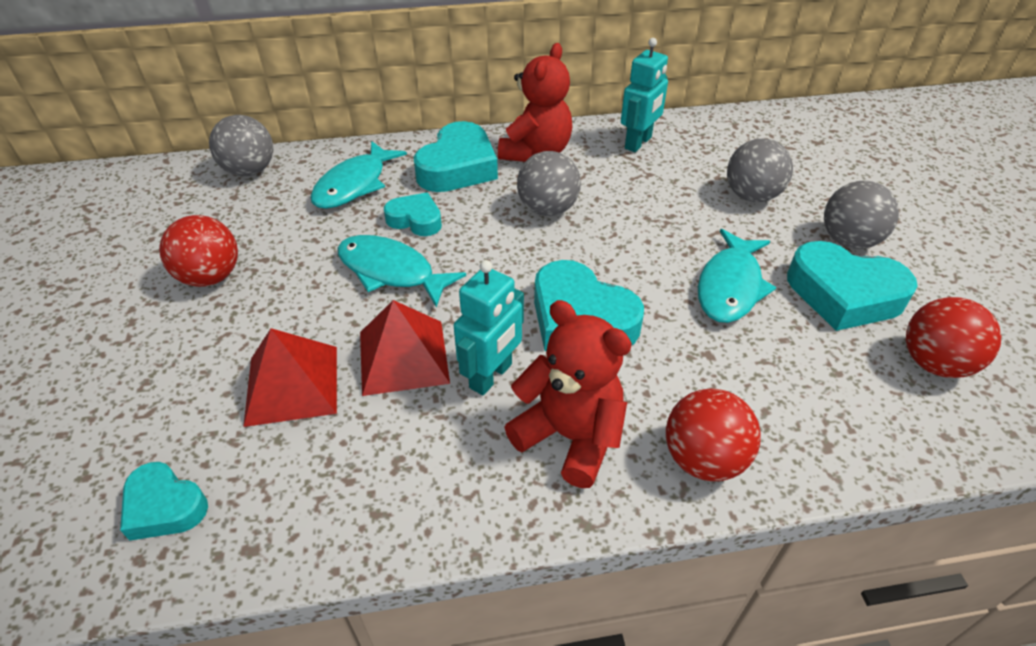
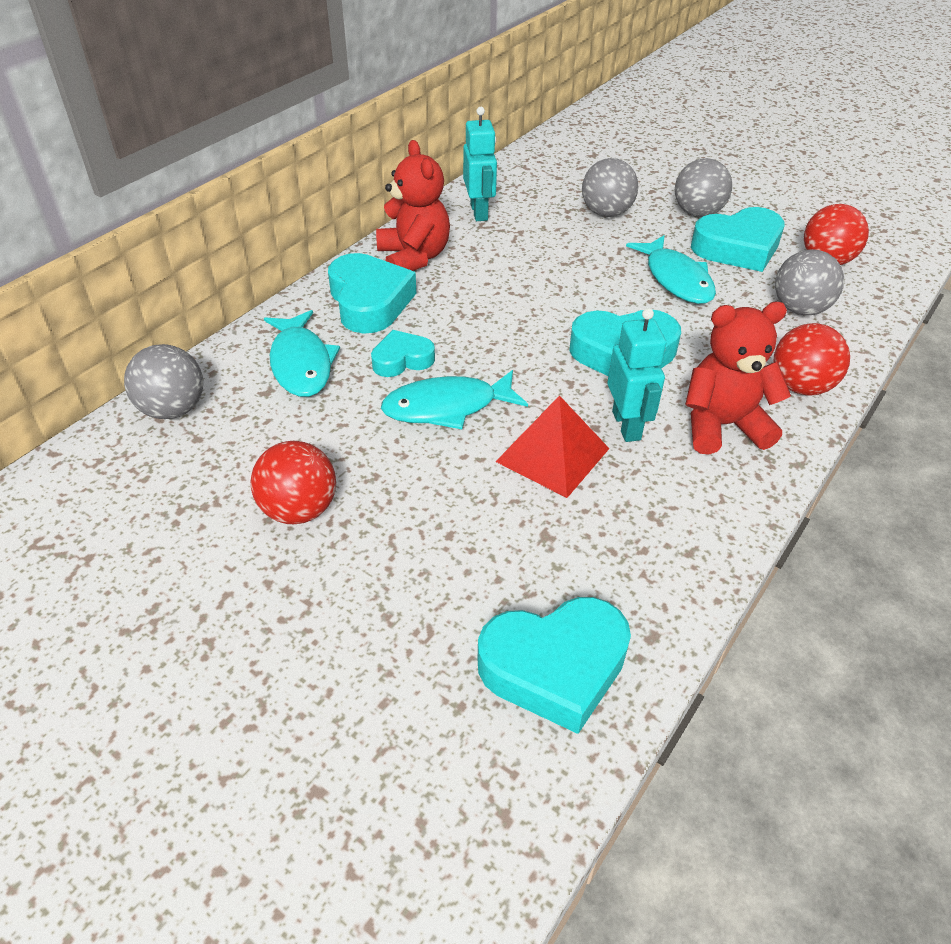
camera: 45 degrees left, 0 degrees up
turquoise heart [120,462,208,541] -> turquoise heart [478,597,631,734], size x1.71
red pyramid [243,328,337,427] -> none
grey ball [517,151,581,216] -> grey ball moved to [775,249,844,315]

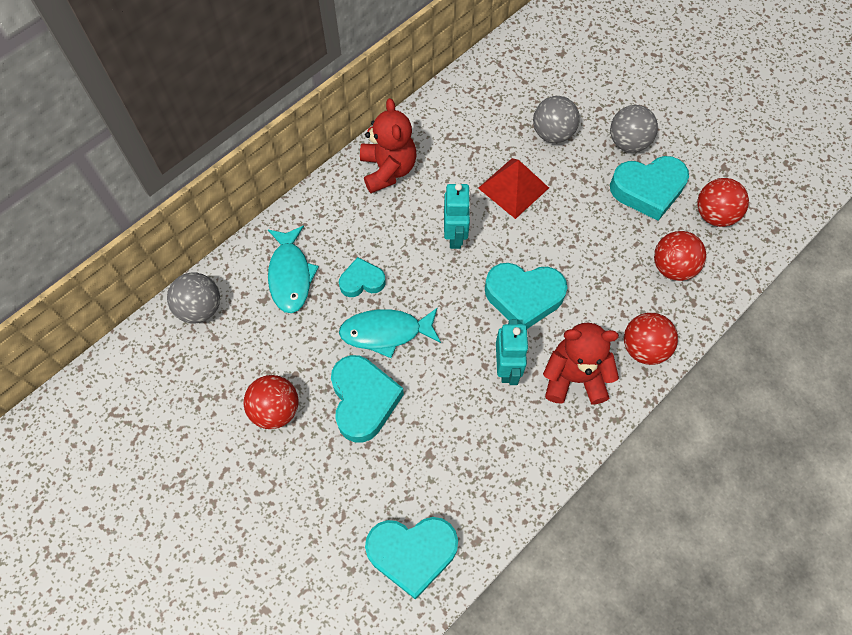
camera: 10 degrees right, 20 degrees up
turquoise heart [328,253,417,334] -> turquoise heart moved to [331,355,404,443]
turquoise robot [463,107,497,221] -> turquoise robot moved to [444,183,471,249]
red pyramid [495,395,610,498] -> red pyramid moved to [478,158,549,219]
turquoise fish [626,235,716,304] -> none
grey ball [775,249,844,315] -> red ball [654,231,706,281]

